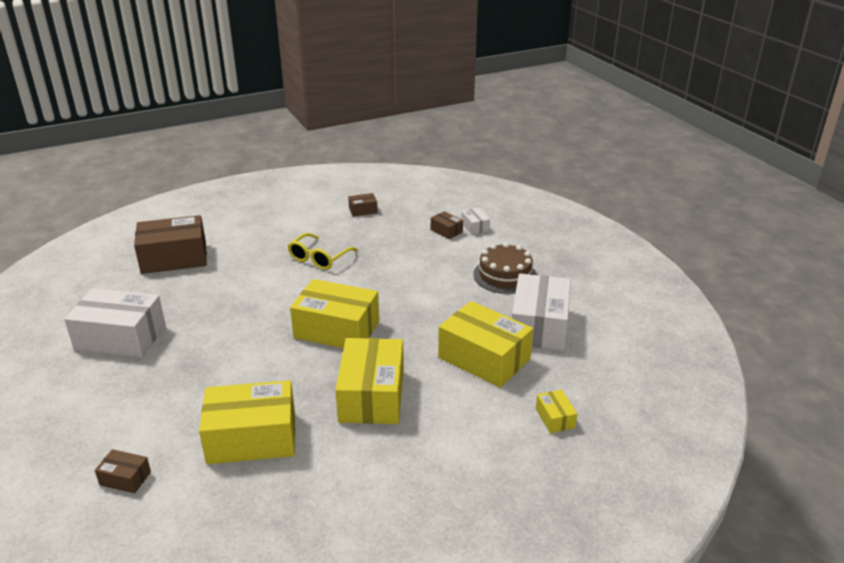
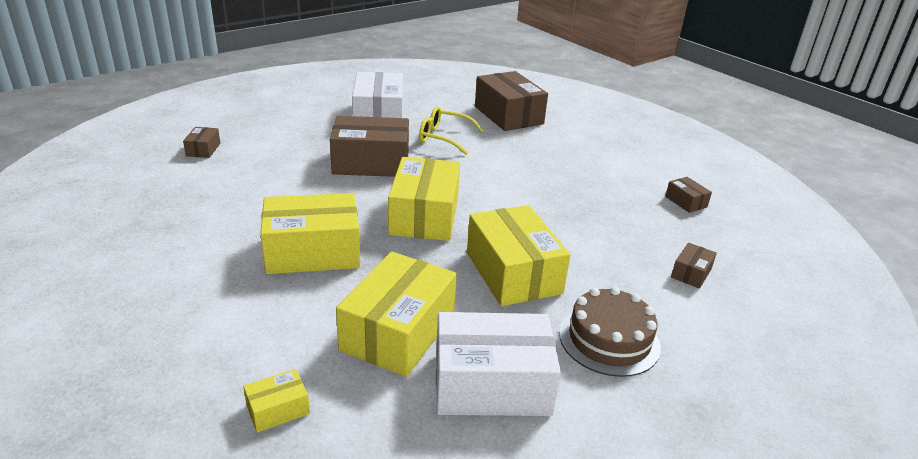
camera: 75 degrees right, 0 degrees up
yellow box [199,380,295,464] -> yellow box moved to [467,205,570,306]
yellow glasses [288,233,358,270] -> yellow glasses moved to [419,106,484,155]
white box [461,208,490,235] -> none
none -> brown box [330,116,409,177]

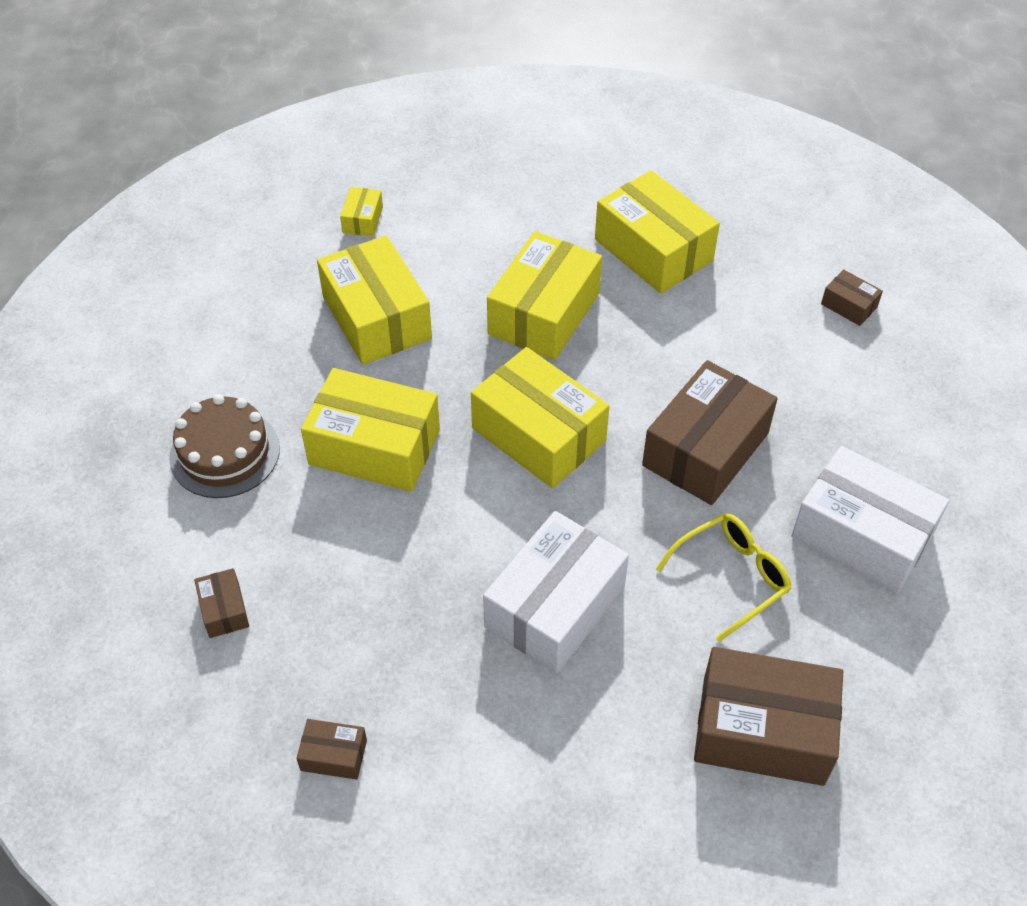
camera: 130 degrees right, 20 degrees up
white box [436,312,561,416] -> white box moved to [483,511,629,674]
none -> yellow box [595,170,720,294]

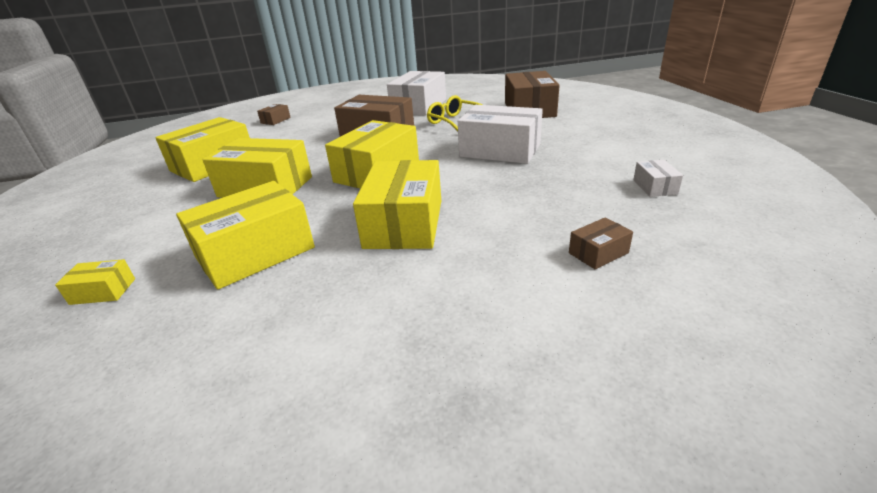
camera: 100 degrees left, 20 degrees down
brown cake [169,394,280,498] -> none
brown box [296,719,367,780] -> white box [633,160,683,197]

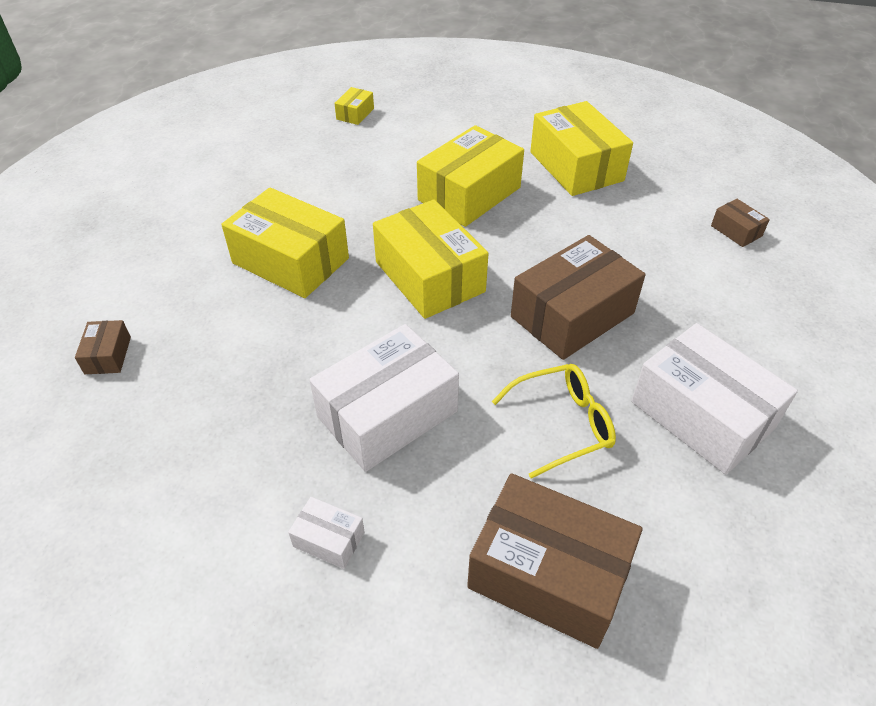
camera: 115 degrees right, 15 degrees up
yellow box [176,181,315,290] -> none
white box [633,160,683,197] -> white box moved to [288,497,365,569]

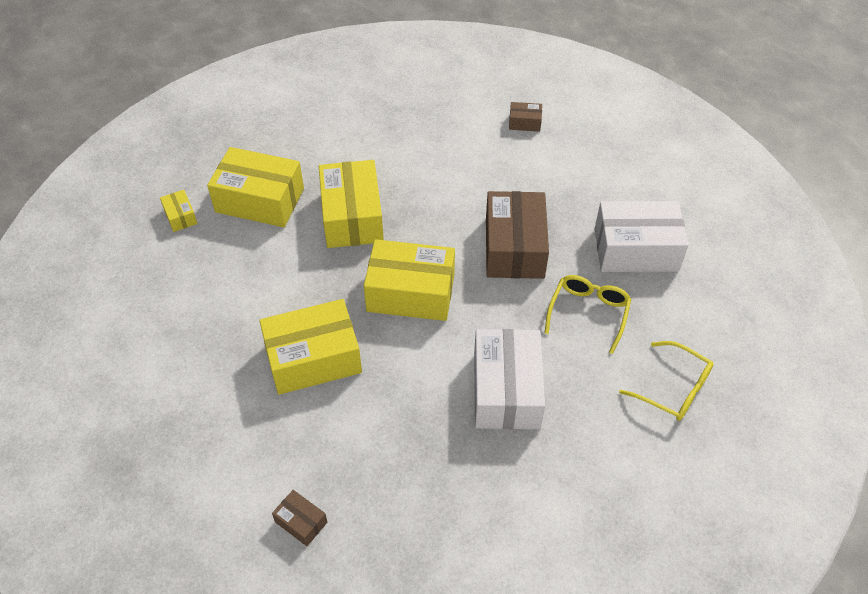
camera: 50 degrees left, 5 degrees up
white box [288,497,365,569] -> none
brown box [467,473,642,649] -> yellow glasses [619,341,714,421]
yellow box [530,101,633,196] -> yellow box moved to [207,147,304,227]

